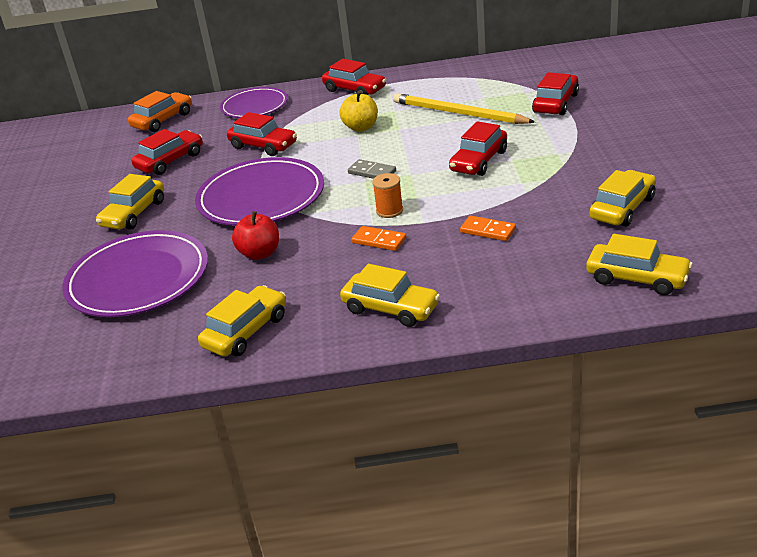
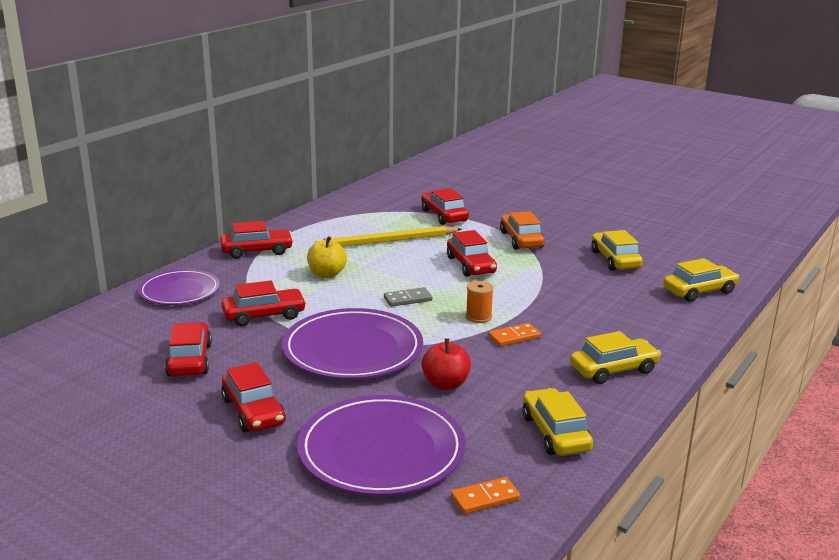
camera: 55 degrees left, 10 degrees down
yellow car [96,174,164,230] -> red car [221,362,286,433]
orange car [128,91,192,132] -> orange car moved to [500,211,545,250]
orange domino [460,216,516,241] -> orange domino moved to [451,477,520,514]

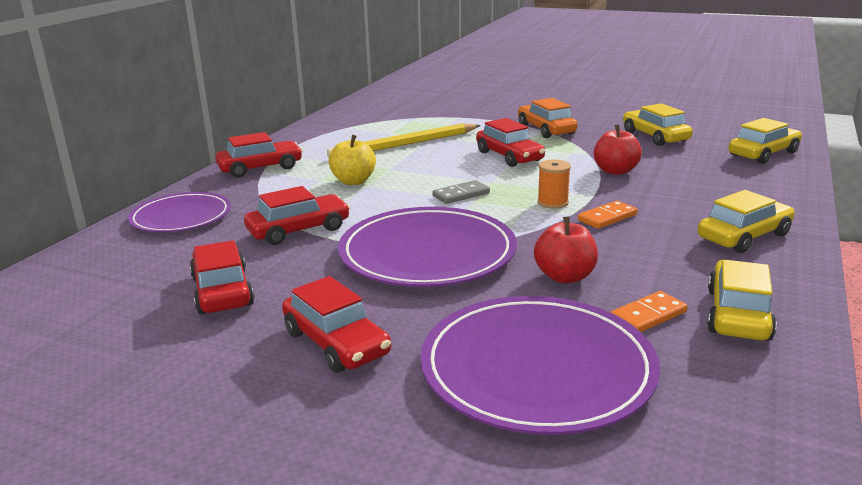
camera: 10 degrees left, 0 degrees up
red car [421,188,469,225] -> none
orange domino [451,477,520,514] -> orange domino moved to [610,291,688,332]
yellow car [522,388,593,456] -> yellow car turned 45 degrees clockwise [707,259,777,341]
none -> red apple [594,124,642,175]

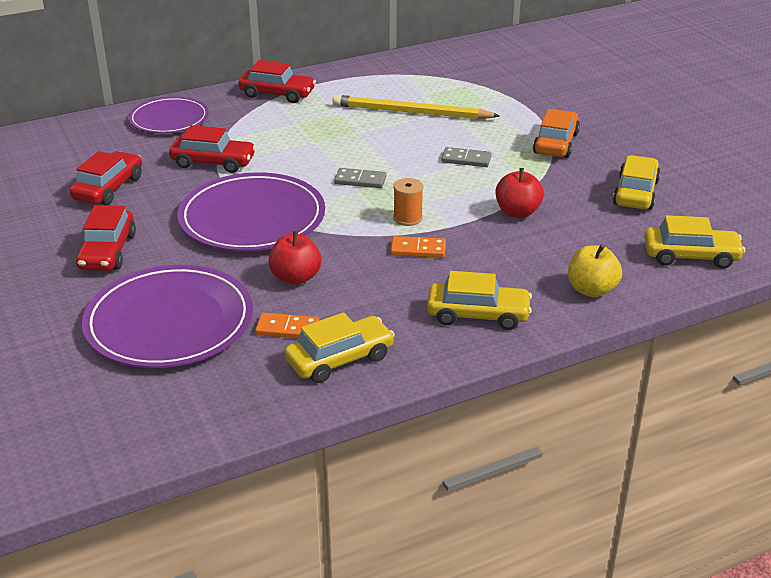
camera: 40 degrees right, 10 degrees up
yellow apple [329,135,376,185] -> yellow apple moved to [568,244,622,297]
red car [476,118,545,167] -> grey domino [441,147,491,167]

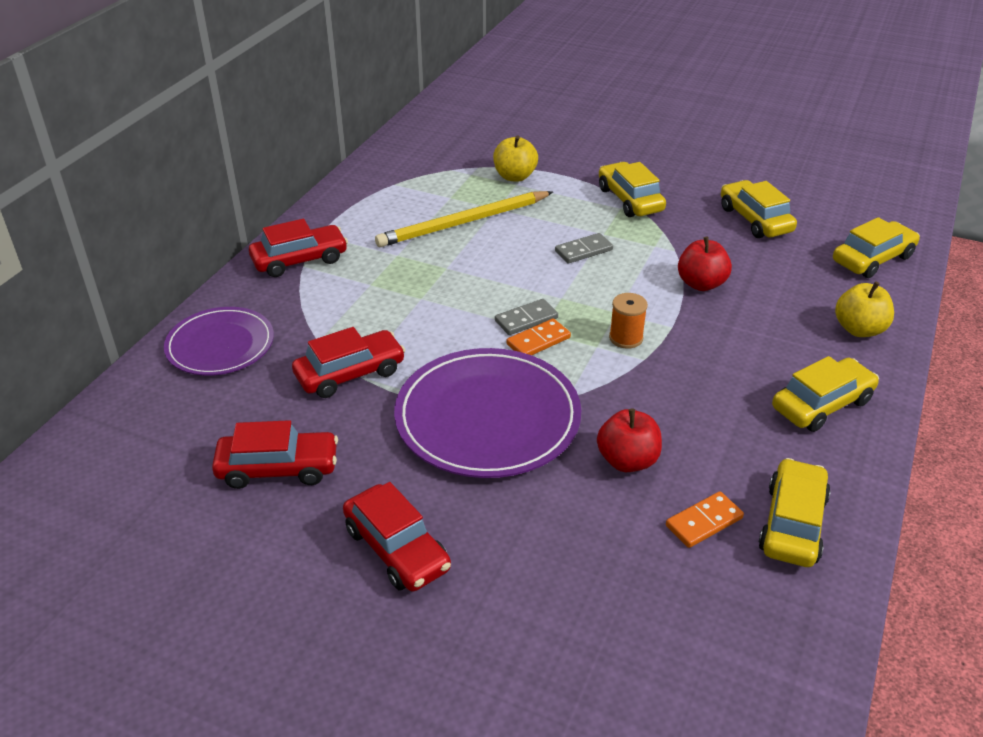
camera: 40 degrees left, 5 degrees up
red car [70,151,142,205] -> red car turned 105 degrees clockwise [212,420,338,489]
purple plate [82,265,253,368] -> none
orange domino [390,236,446,258] -> orange domino moved to [506,318,571,355]
orange car [533,109,580,158] -> yellow car [599,162,666,217]
none -> yellow apple [493,135,538,182]

